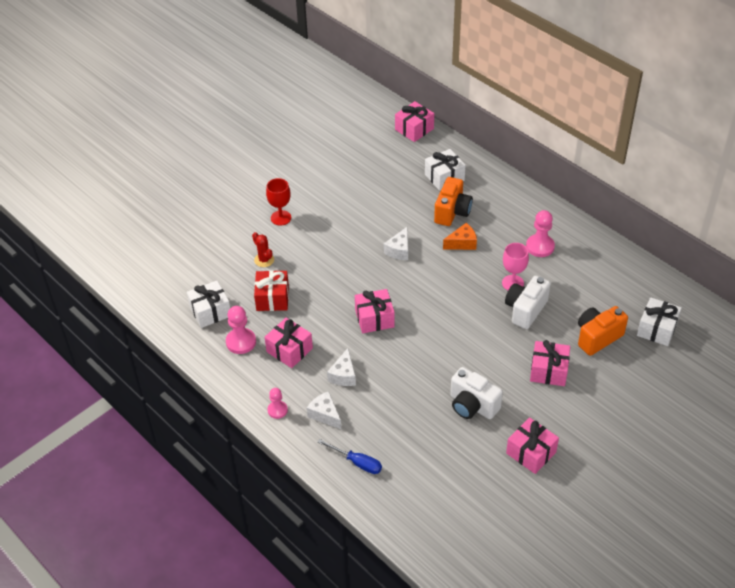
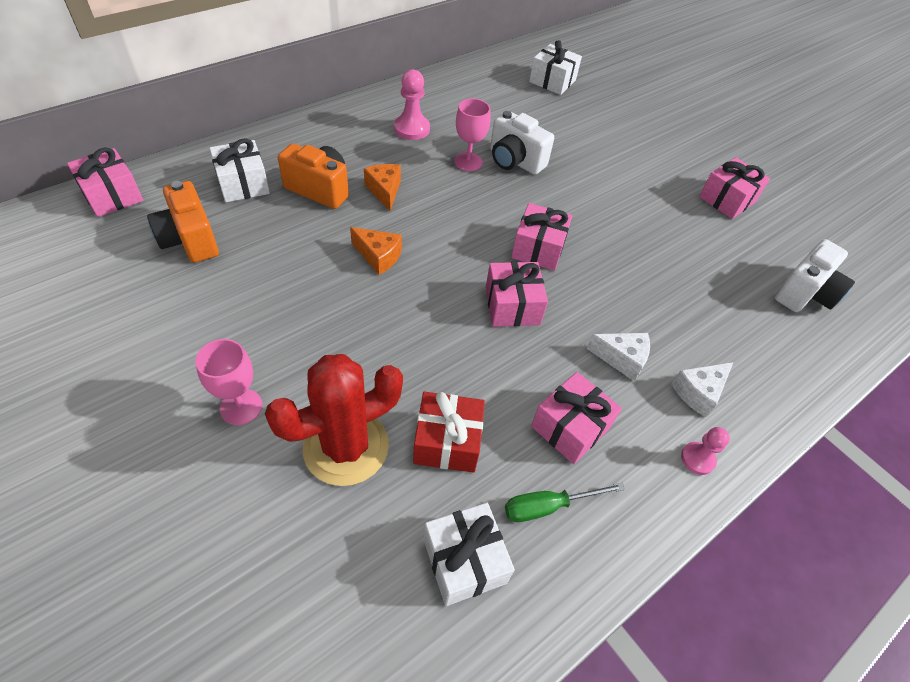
camera: 90 degrees left, 5 degrees up
pink pawn [226,306,256,354] -> green screwdriver [505,483,625,522]
red cactus [252,232,274,267] -> red cactus [265,354,403,486], size x2.17
red goblet [266,178,291,226] -> pink goblet [195,339,262,425]
blue screwdriver [318,439,382,474] -> none
white cheese [384,227,408,260] -> orange cheese [350,227,402,275]
white camera [450,367,503,419] -> white camera moved to [774,239,855,312]
pink gift [530,340,570,386] -> pink gift moved to [511,203,572,271]
orange camera [578,306,628,356] -> orange camera moved to [147,181,219,263]

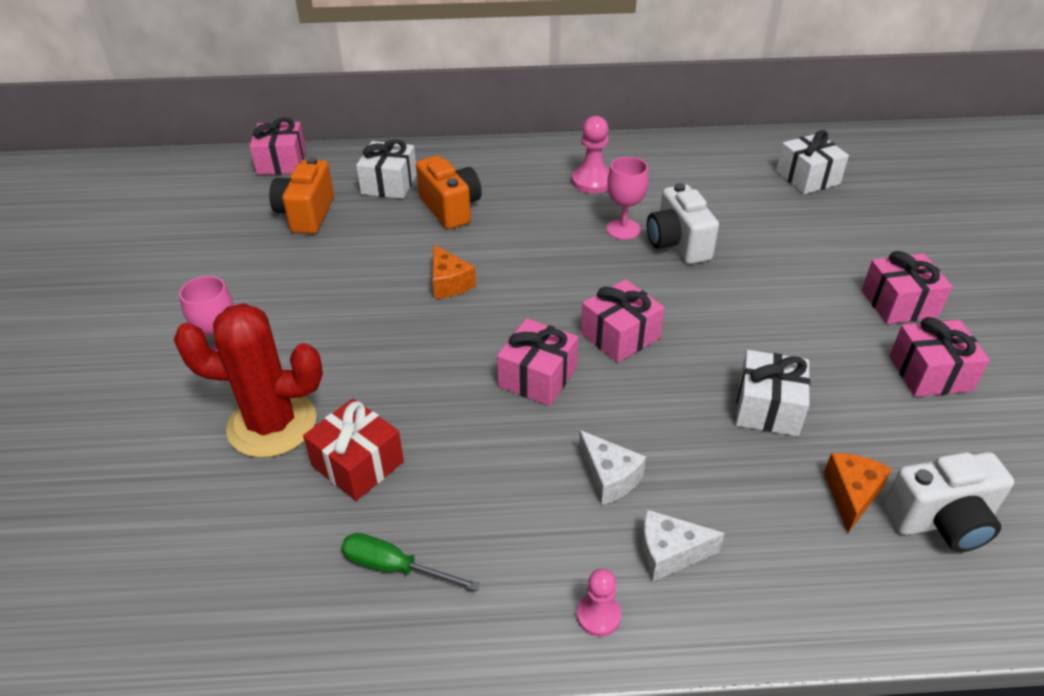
camera: 40 degrees right, 10 degrees down
orange cheese [364,164,401,211] -> orange cheese moved to [824,453,892,533]
white gift [424,503,515,606] -> white gift moved to [736,350,810,436]
pink gift [531,372,622,464] -> pink gift moved to [862,251,953,324]

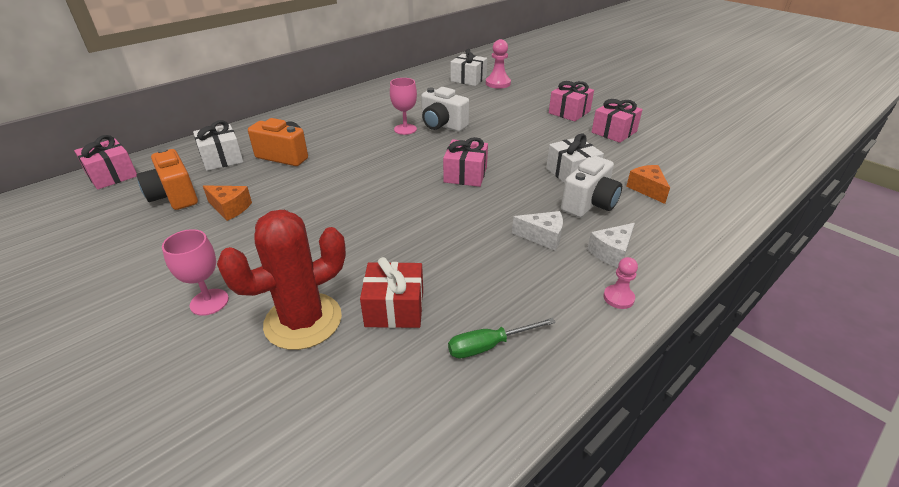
camera: 40 degrees left, 5 degrees down
orange cheese [432,245,476,299] -> orange cheese moved to [203,185,252,221]
pink gift [497,318,578,406] -> none
pink pawn [572,116,609,194] -> pink pawn moved to [486,39,511,89]
white camera [883,452,1014,552] -> white camera moved to [561,156,622,217]

